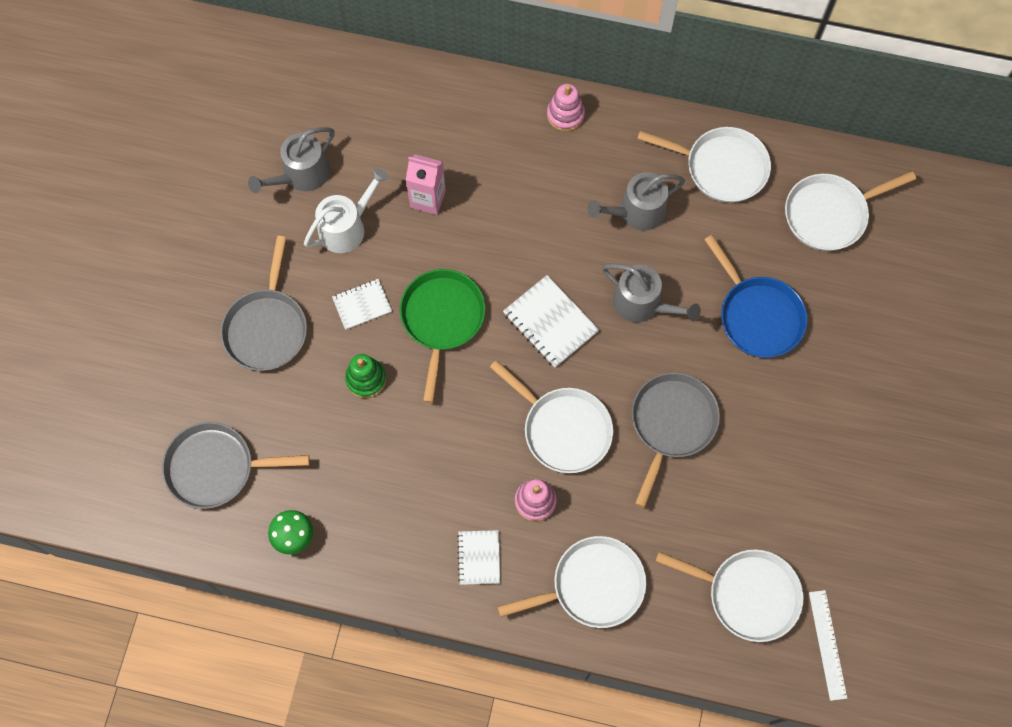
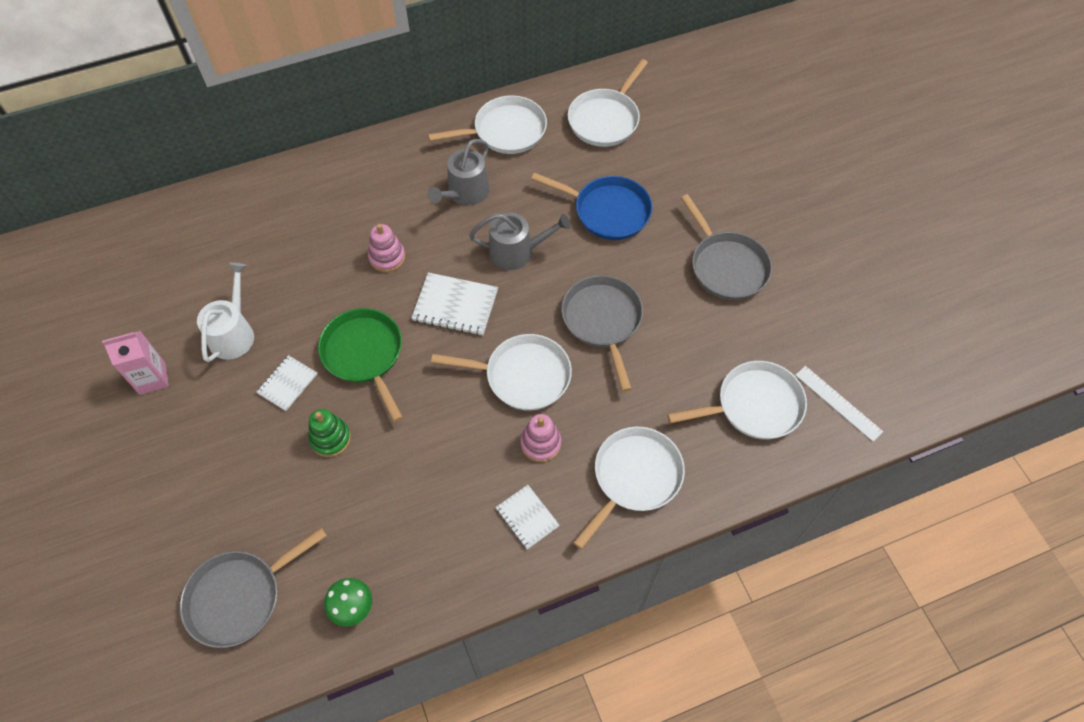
camera: 35 degrees left, 10 degrees down
grey pan [220,236,307,371] -> grey pan moved to [681,194,772,300]
grey watering can [248,127,335,193] -> none
pink carton [406,154,446,215] -> pink carton moved to [102,331,169,395]
pink stacking toy [547,84,585,132] -> pink stacking toy moved to [368,224,405,272]

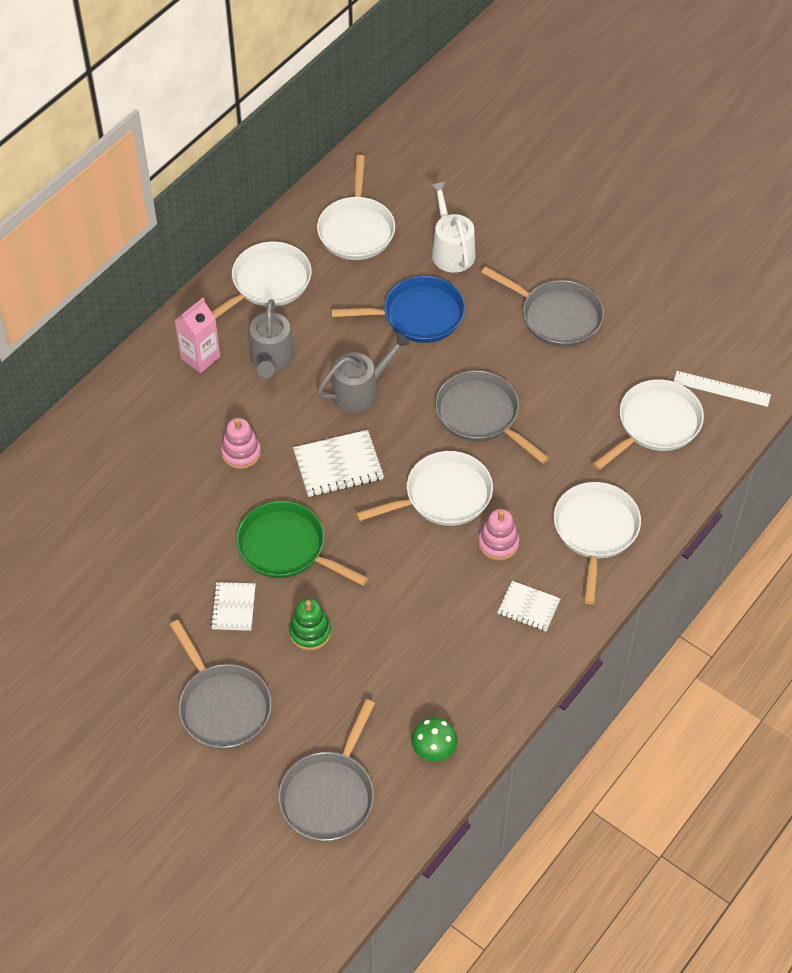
camera: 30 degrees left, 5 degrees down
pink carton [102,331,169,395] -> pink carton moved to [175,298,220,373]
white watering can [197,263,254,362] -> white watering can moved to [430,181,475,273]
none -> grey pan [170,620,272,750]

